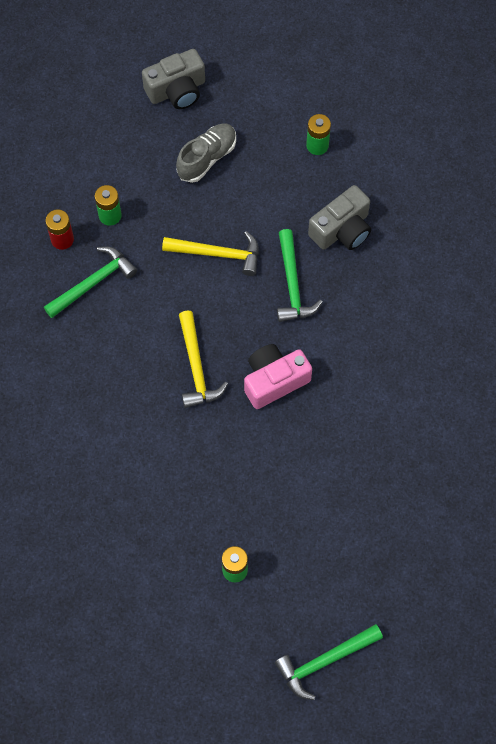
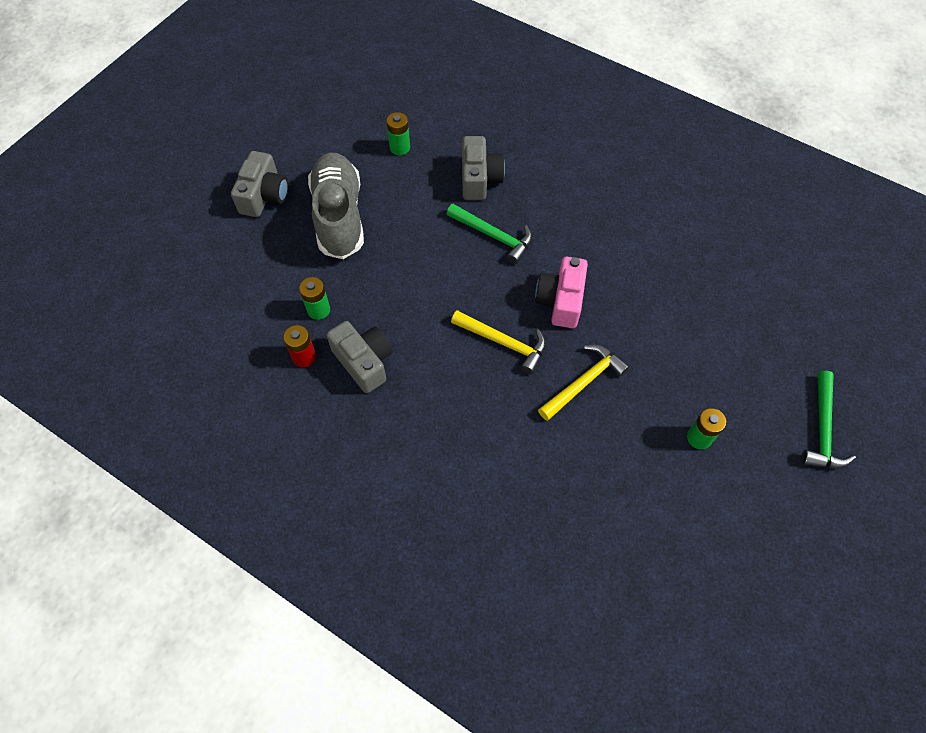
camera: 50 degrees left, 5 degrees down
green hammer [44,247,137,318] -> grey camera [326,321,393,393]
yellow hammer [162,231,259,276] -> yellow hammer moved to [538,345,629,421]
grey shoe [176,124,236,183] -> grey shoe [308,153,364,259], size x1.66

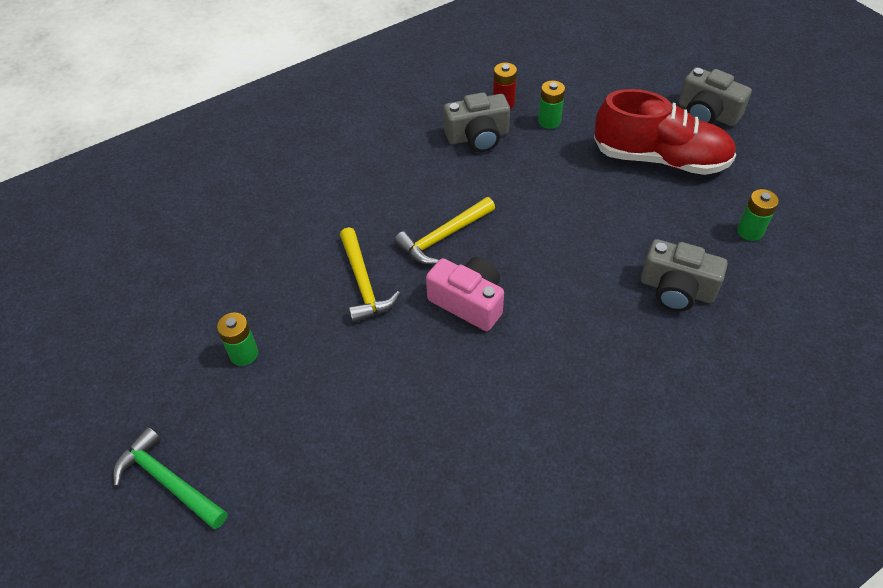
camera: 115 degrees right, 10 degrees down
grey shoe [308,153,364,259] -> red shoe [594,89,736,175]
green hammer [447,204,532,264] -> none

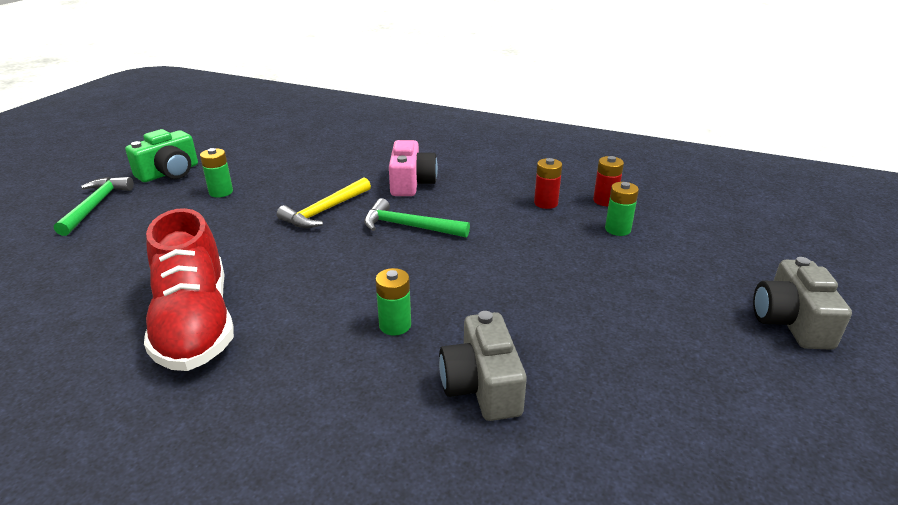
camera: 55 degrees right, 20 degrees down
yellow hammer [394,197,495,265] -> green hammer [364,198,470,238]
pink camera [426,257,504,331] -> pink camera moved to [389,140,438,196]
grey camera [444,92,510,152] -> red battery [534,158,562,209]
red shoe [594,89,736,175] -> red shoe moved to [144,208,234,371]
green battery [737,189,779,241] -> green battery moved to [375,268,411,336]
none -> green camera [125,129,198,182]

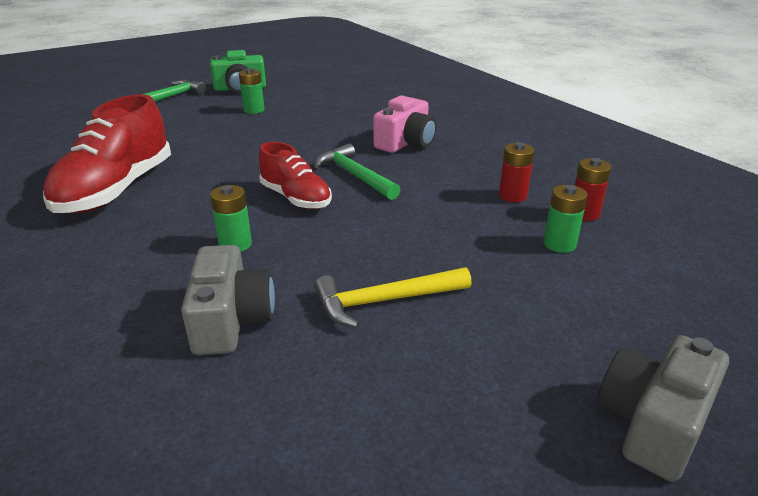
camera: 35 degrees right, 0 degrees up
yellow hammer [277,177,371,228] -> yellow hammer moved to [314,267,472,328]
grey camera [439,311,527,421] -> grey camera turned 150 degrees clockwise [181,245,275,355]
none -> red shoe [259,142,332,209]

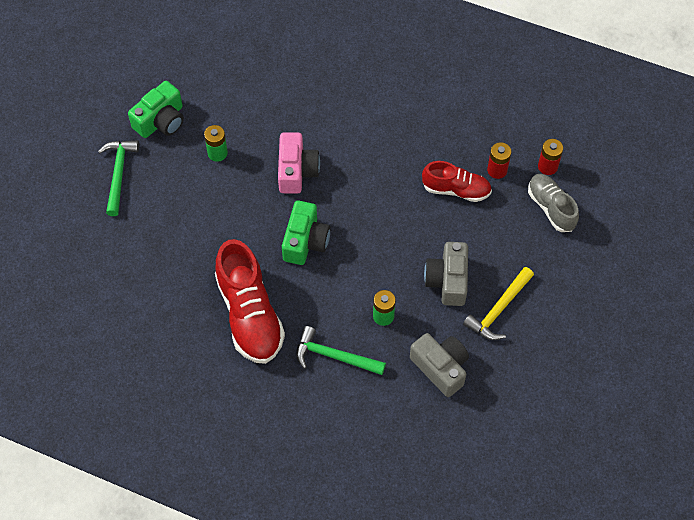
camera: 35 degrees left, 30 degrees up
red shoe [259,142,332,209] -> red shoe moved to [422,161,492,202]
green hammer [314,143,401,200] -> green hammer moved to [296,326,386,375]
pink camera [373,95,437,153] -> pink camera moved to [278,132,320,194]
green battery [543,185,588,253] -> grey shoe [528,174,579,232]
grey camera [597,335,729,482] -> grey camera moved to [424,242,468,306]
none -> green camera [282,201,331,265]

